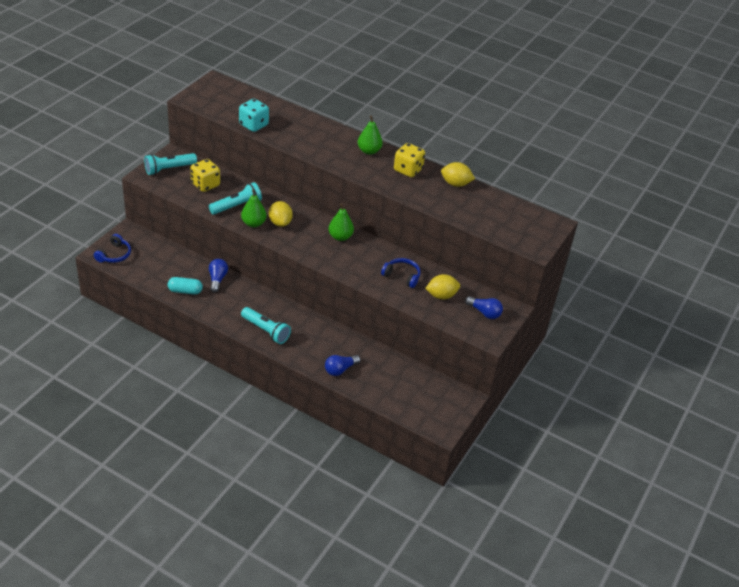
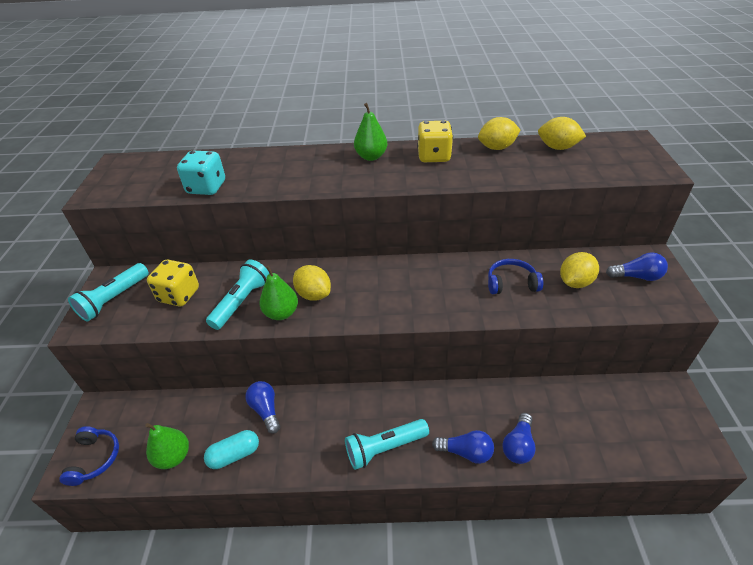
camera: 25 degrees left, 0 degrees up
turquoise flashlight [241,307,291,344] -> turquoise flashlight turned 150 degrees clockwise [345,419,429,470]
green pear [328,204,354,241] -> green pear moved to [145,423,189,469]
none -> blue light bulb [432,430,494,464]
none -> yellow lemon [538,117,586,150]

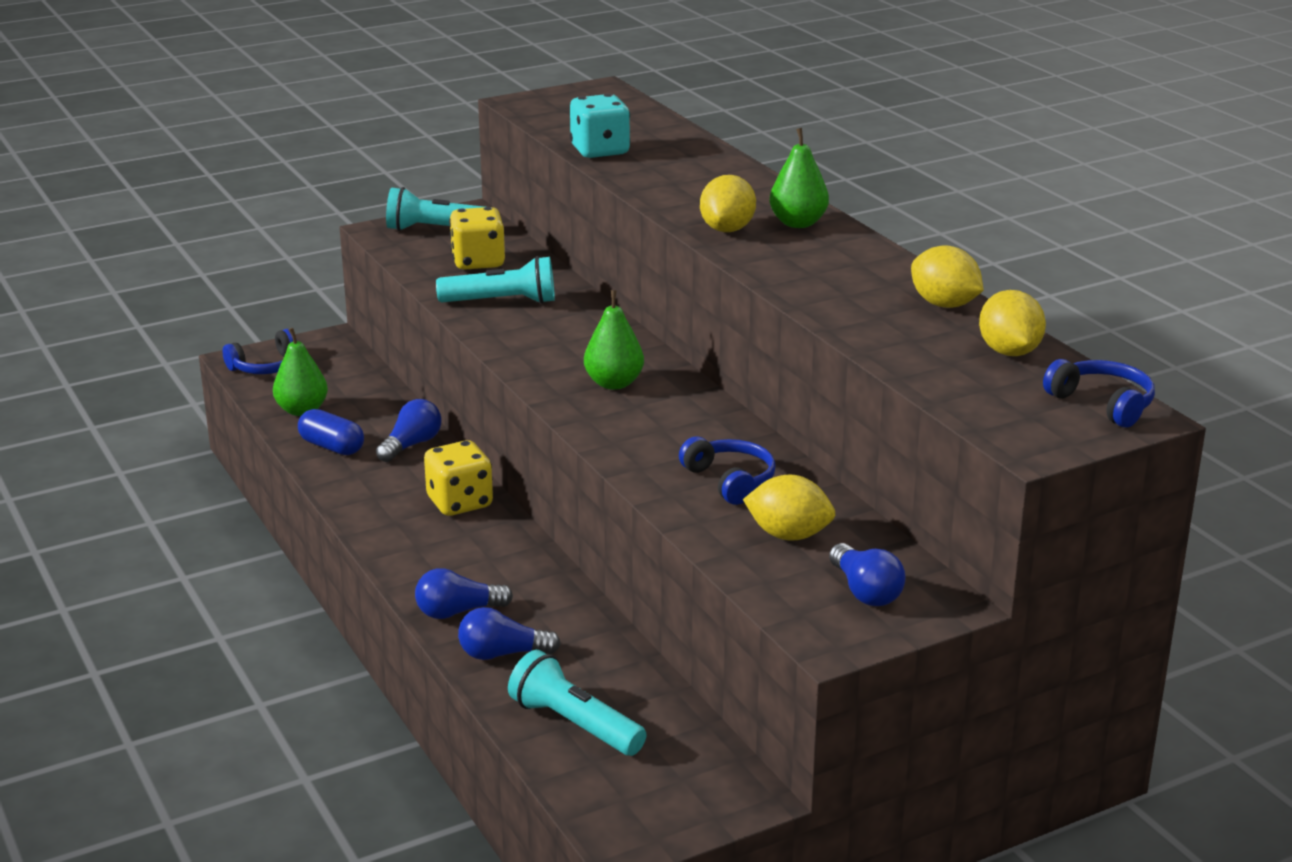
camera: 60 degrees right, 15 degrees down
turquoise capsule [204,430,259,469] -> blue capsule [298,409,364,455]
green pear [259,265,298,320] -> green pear moved to [584,290,644,390]
yellow lemon [293,265,331,301] -> yellow lemon moved to [700,175,756,232]
turquoise flashlight [345,419,429,470] -> turquoise flashlight moved to [508,650,646,756]
yellow dice [417,121,453,162] -> yellow dice moved to [424,440,493,516]
blue light bulb [432,430,494,464] -> blue light bulb turned 90 degrees clockwise [415,568,513,619]
none -> blue headphones [1043,359,1155,428]

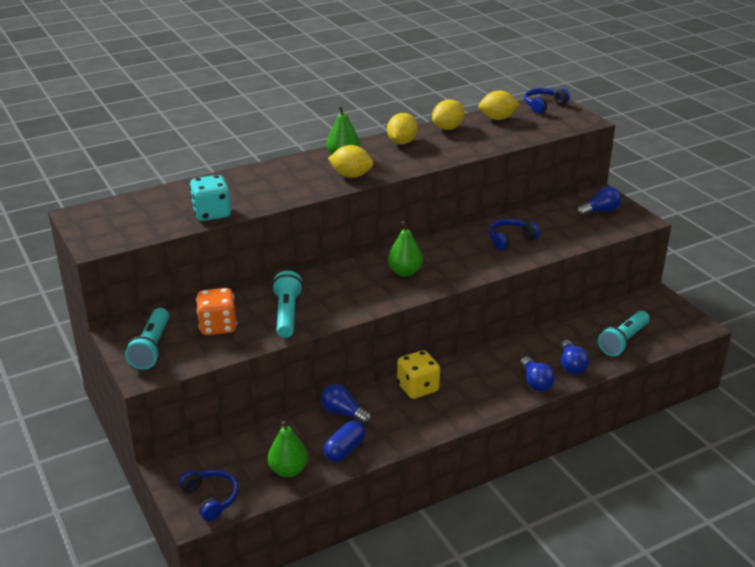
camera: 90 degrees left, 5 degrees up
yellow dice [449,207,505,270] -> orange dice [196,288,237,335]
yellow lemon [743,475,835,541] -> yellow lemon moved to [387,113,418,145]

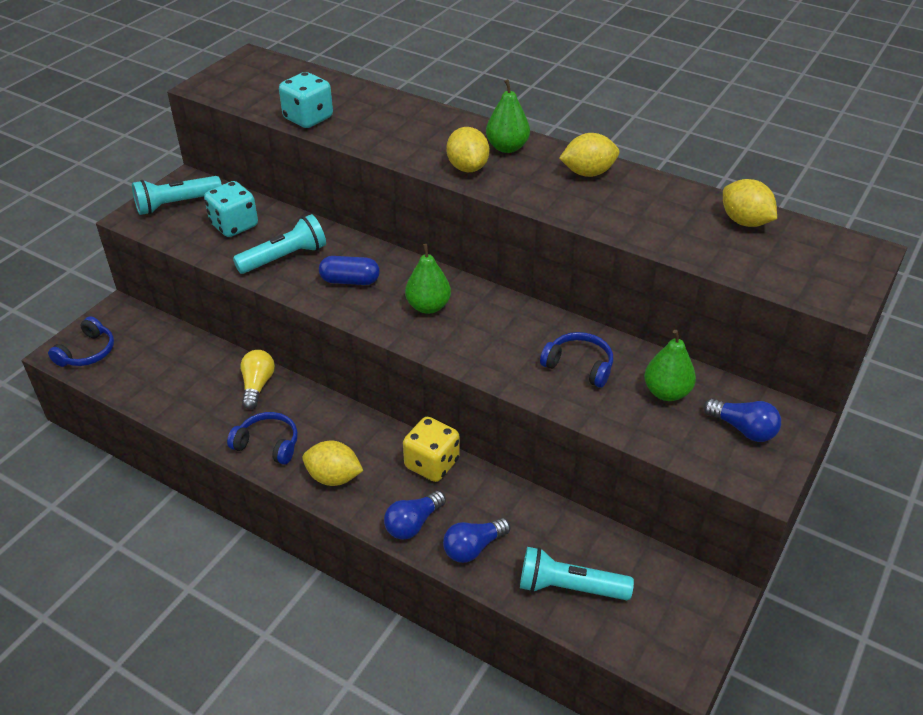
camera: 60 degrees right, 10 degrees up
orange dice [196,288,237,335] -> turquoise dice [204,181,258,237]
green pear [268,421,308,477] -> green pear moved to [644,330,696,401]
blue light bulb [321,384,371,424] -> yellow light bulb [240,350,275,409]
blue capsule [323,420,366,462] -> blue capsule moved to [319,256,380,285]
yellow dice [397,350,440,399] -> yellow dice moved to [403,417,460,482]
yellow lemon [432,99,465,130] -> yellow lemon moved to [302,441,363,486]
blue headphones [524,88,570,114] -> blue headphones moved to [227,412,298,465]

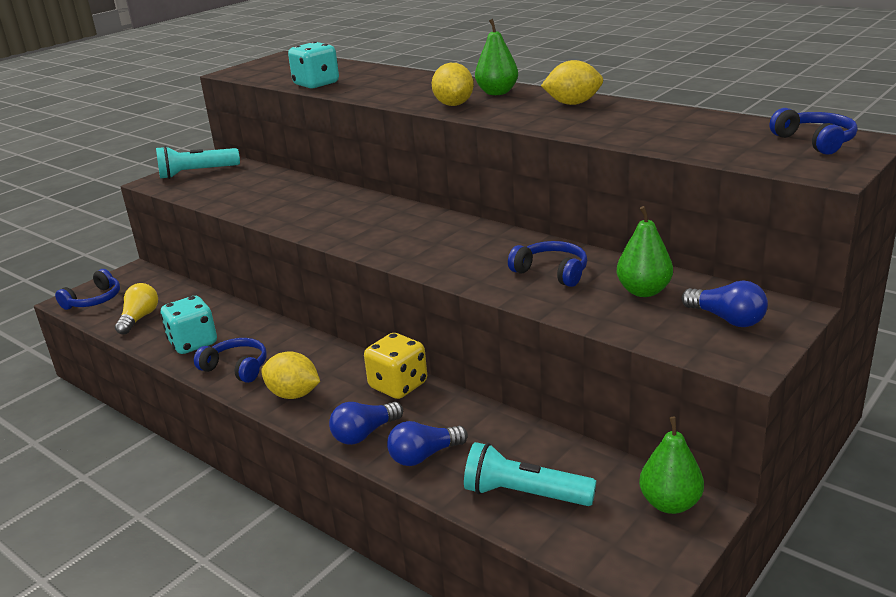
camera: 10 degrees right, 15 degrees down
turquoise dice [204,181,258,237] -> turquoise dice moved to [160,296,217,354]
turquoise flashlight [233,214,326,274] -> none
yellow light bulb [240,350,275,409] -> yellow light bulb moved to [115,283,158,335]
blue capsule [319,256,380,285] -> none
green pear [405,244,451,314] -> green pear moved to [639,417,704,514]
yellow lemon [723,179,777,227] -> none
none -> blue headphones [770,108,858,155]

